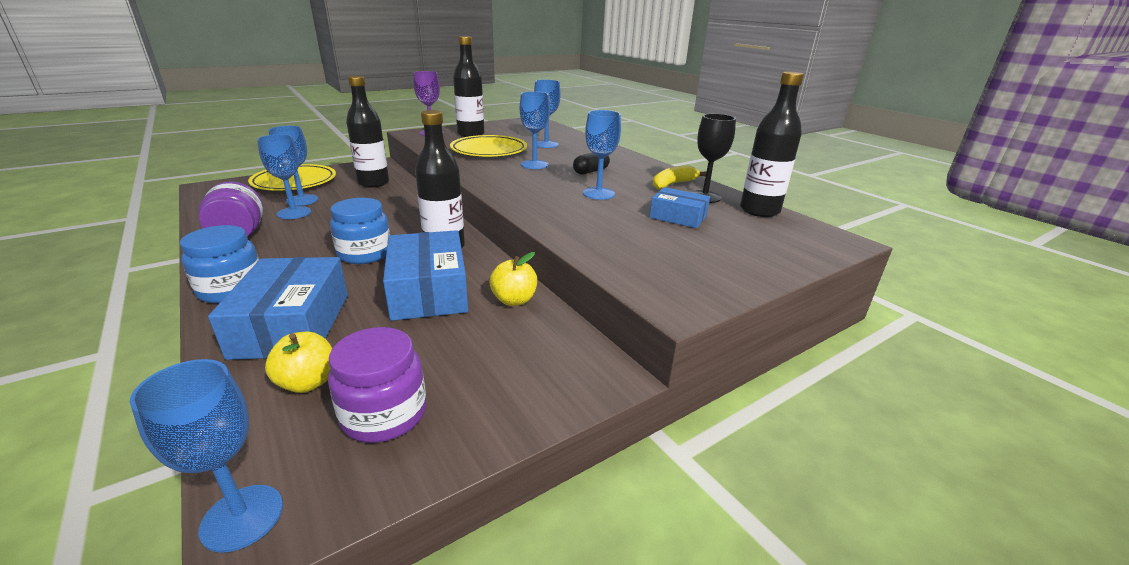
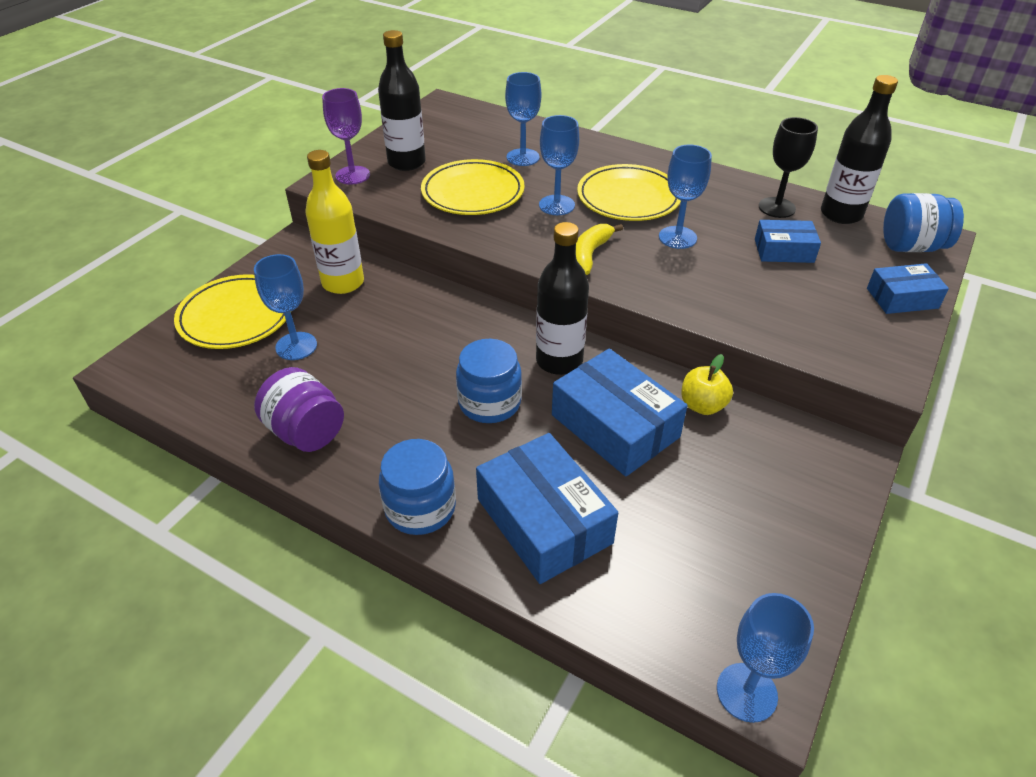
camera: 25 degrees left, 15 degrees up
blue goblet [257,134,311,219] -> none
yellow apple [265,332,332,393] -> none
purple jar [328,327,426,443] -> none
black bottle [346,76,389,188] -> yellow bottle [305,150,364,294]
black capsule [573,153,610,175] -> yellow plate [577,164,681,221]
yellow banana [653,165,706,190] -> yellow banana moved to [576,224,623,275]
none -> blue box [867,263,949,314]
none -> blue jar [883,193,964,252]

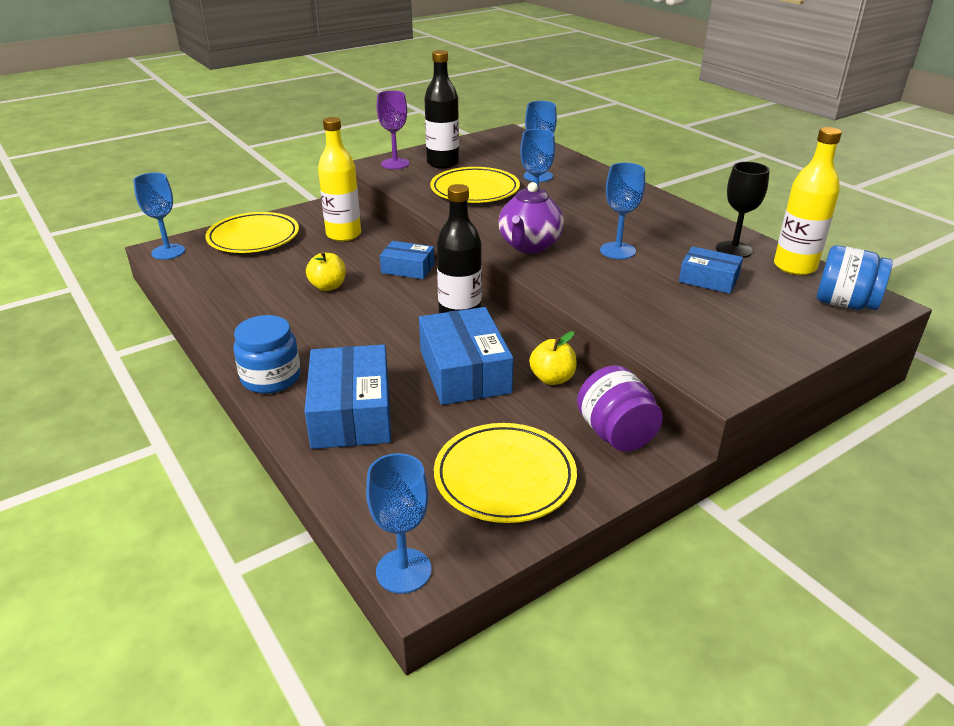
camera: 25 degrees right, 10 degrees down
blue goblet [254,254,317,360] -> blue goblet moved to [133,173,185,260]
purple jar [254,367,344,452] -> purple jar moved to [577,365,663,452]
blue jar [456,339,522,423] -> none
yellow banana [576,224,623,275] -> purple teapot [499,182,564,253]
yellow plate [577,164,681,221] -> yellow plate moved to [434,423,577,523]
black bottle [821,75,898,224] -> yellow bottle [774,127,842,275]
blue box [867,263,949,314] -> blue box moved to [380,241,435,279]
none -> yellow apple [306,251,346,291]

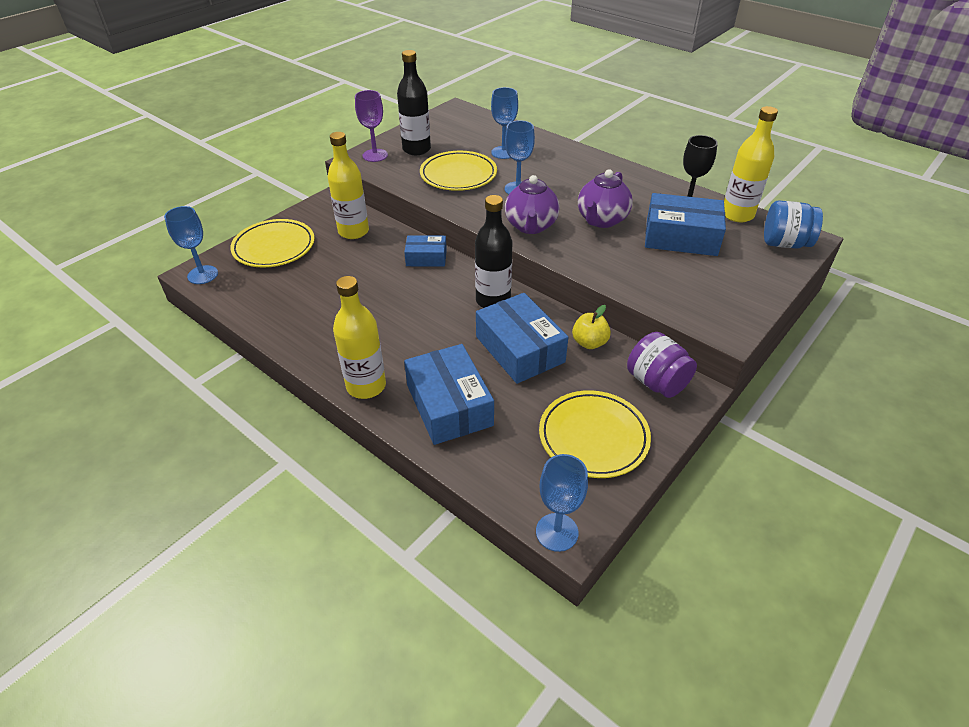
camera: 15 degrees left, 10 degrees up
blue jar [233,315,301,394] -> yellow bottle [333,276,386,399]
yellow apple [306,251,346,291] -> none
blue goblet [600,162,645,259] -> purple teapot [578,169,633,228]
blue box [679,246,743,294] -> blue box [645,193,726,256], size x1.73

